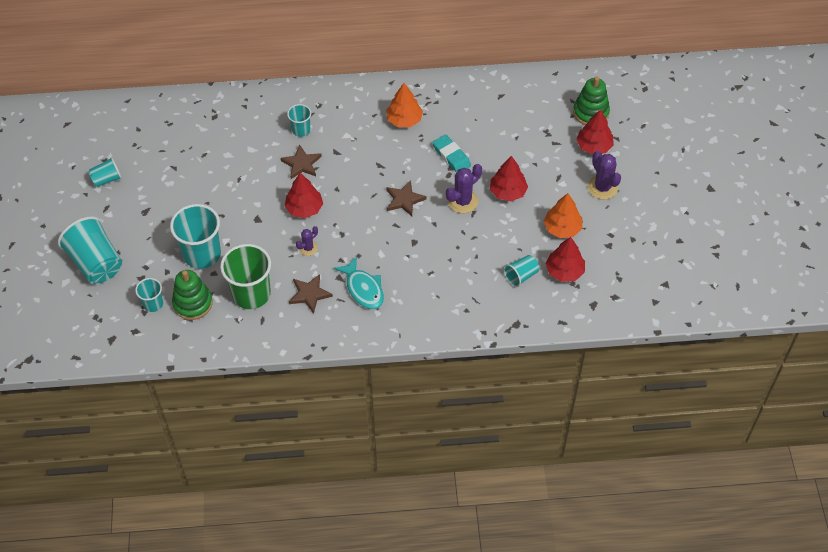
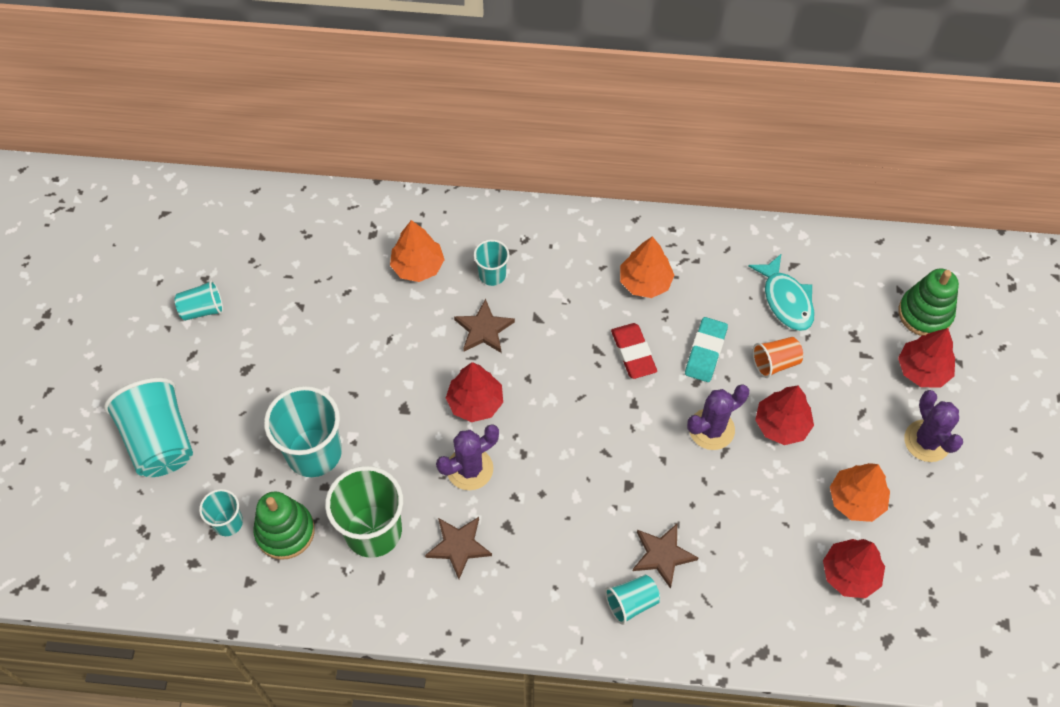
camera: 10 degrees right, 5 degrees up
purple cactus [296,226,318,256] -> purple cactus [436,424,499,490], size x1.69
turquoise fish [334,256,384,309] -> turquoise fish moved to [748,254,815,331]
brown star [386,180,427,216] -> brown star moved to [633,524,698,589]
turquoise eraser [432,134,471,173] -> turquoise eraser turned 45 degrees clockwise [685,317,728,382]
turquoise cup [504,255,539,287] -> turquoise cup moved to [605,575,660,625]
none -> orange tree [390,220,445,282]
none -> red eraser [611,323,657,379]
none -> orange cup [753,337,803,378]

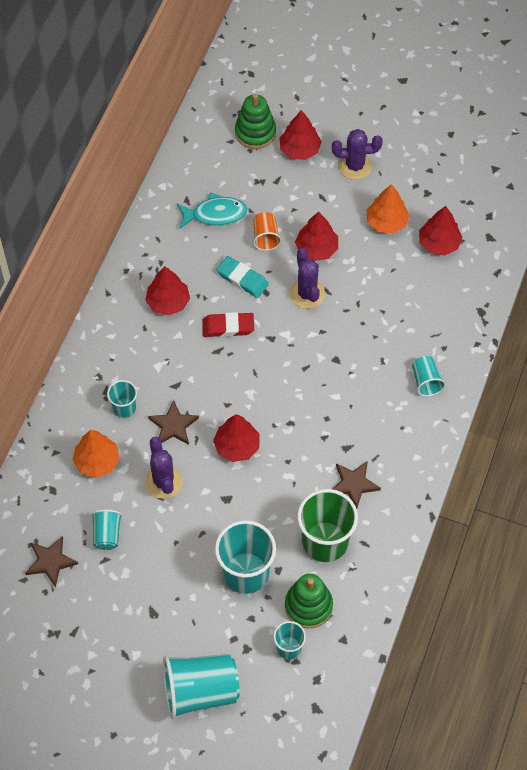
camera: 75 degrees left, 0 degrees up
turquoise cup [175,280,223,321] -> turquoise cup moved to [91,510,122,550]
purple cactus [436,424,499,490] -> purple cactus moved to [145,437,183,498]
orange tree [620,236,674,298] -> red tree [145,266,190,316]
brown star [633,524,698,589] -> brown star moved to [25,536,78,587]

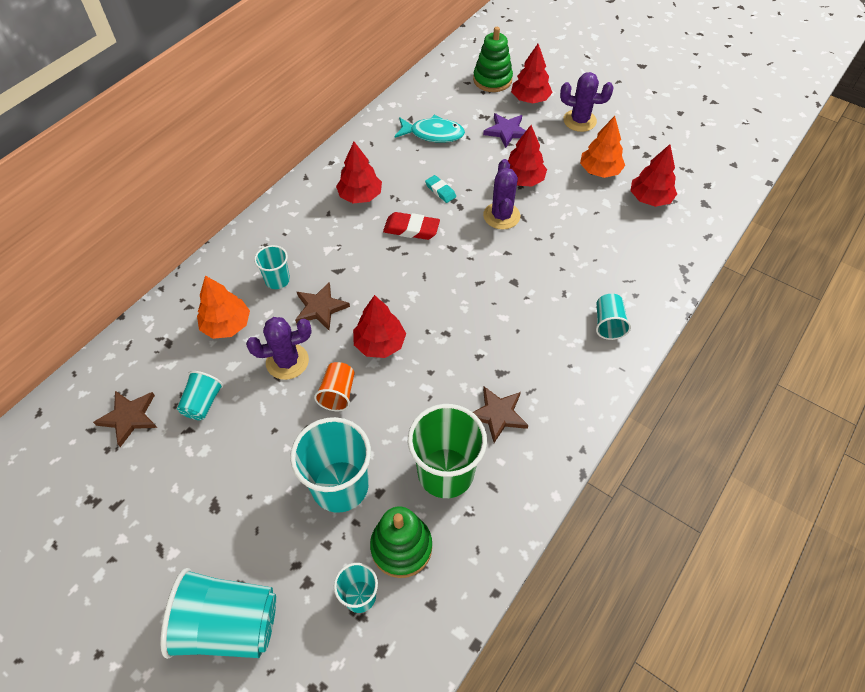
camera: 15 degrees right, 5 degrees down
purple cactus [145,437,183,498] -> purple cactus turned 75 degrees clockwise [246,317,312,380]
turquoise eraser [217,256,269,298] -> turquoise eraser [425,175,456,203], size x0.64
orange cup [253,212,281,251] -> orange cup moved to [314,362,355,411]
none -> purple star [483,113,526,148]

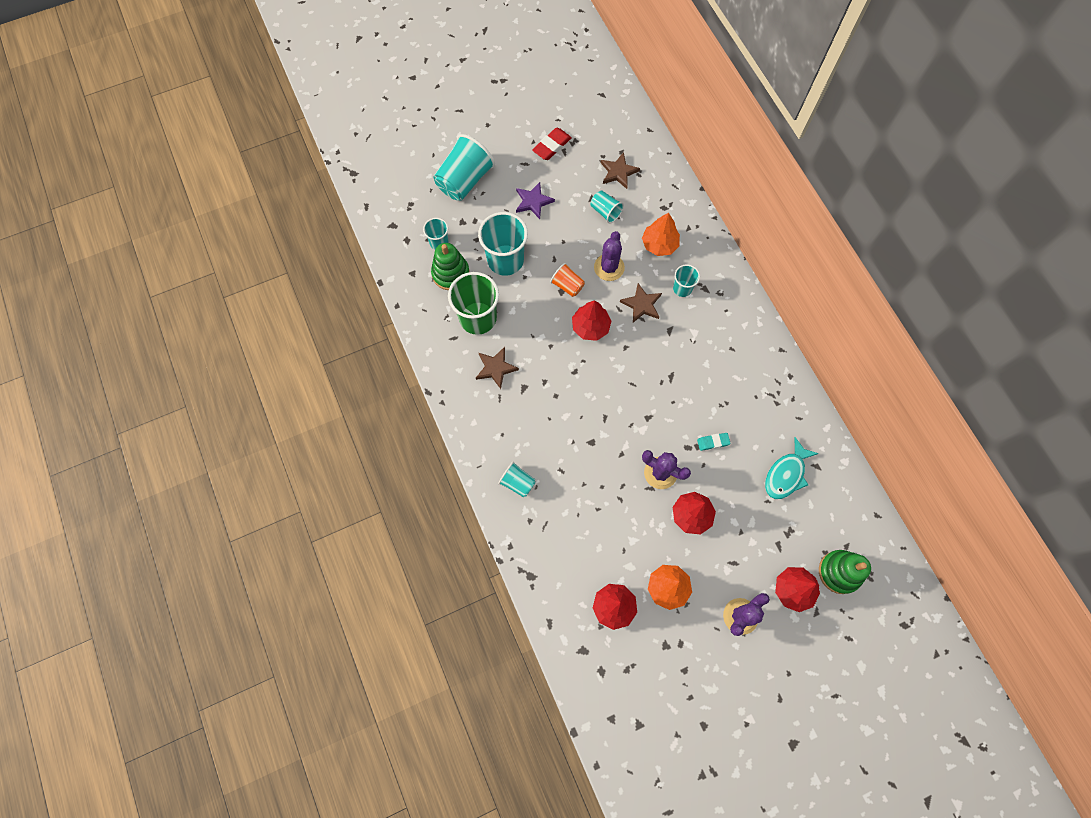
camera: 120 degrees right, 15 degrees up
red tree [336,142,382,203] -> none
red eraser [383,212,440,240] -> red eraser moved to [532,128,572,160]
purple star [483,113,526,148] -> purple star moved to [516,182,555,219]

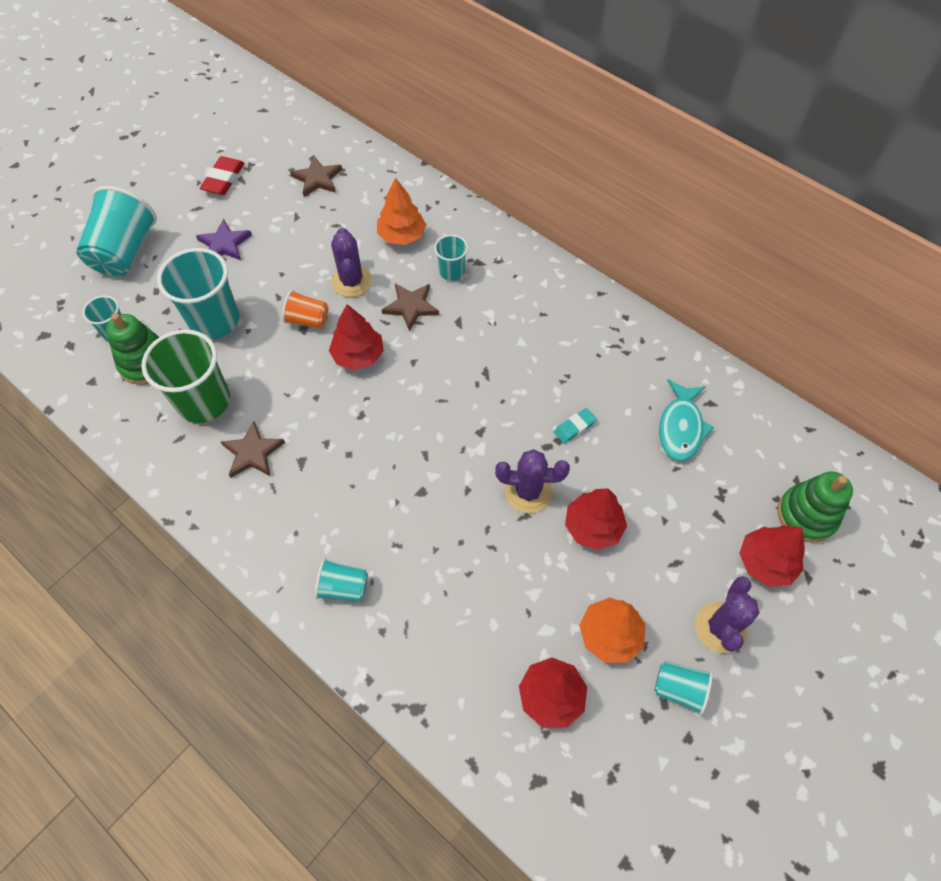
camera: 25 degrees left, 10 degrees down
turquoise cup [591,191,624,223] -> turquoise cup moved to [654,661,713,715]

